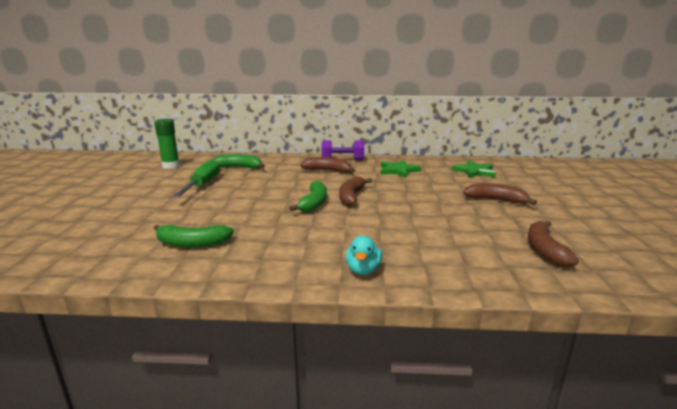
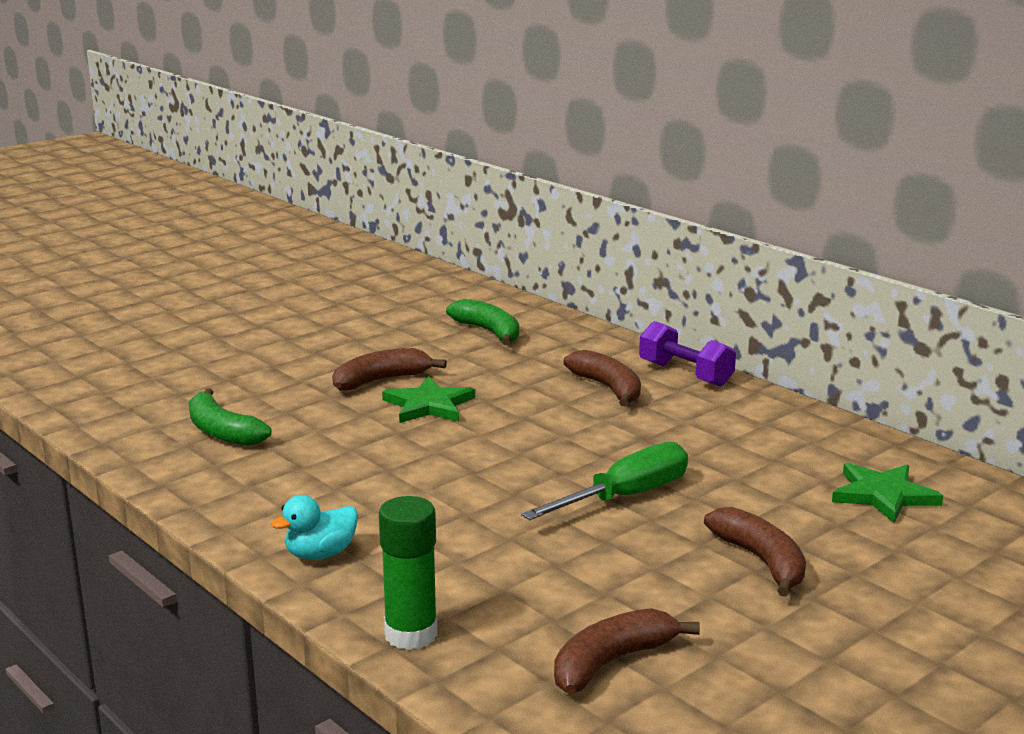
camera: 45 degrees right, 0 degrees up
green glue stick [154,119,180,169] -> green glue stick moved to [379,496,438,650]
green screwdriver [173,160,220,197] -> green screwdriver moved to [521,442,688,520]
green banana [289,181,327,212] -> none
brown banana [339,176,372,206] -> brown banana moved to [332,348,447,391]
green star [381,160,421,178] -> green star moved to [382,376,475,423]

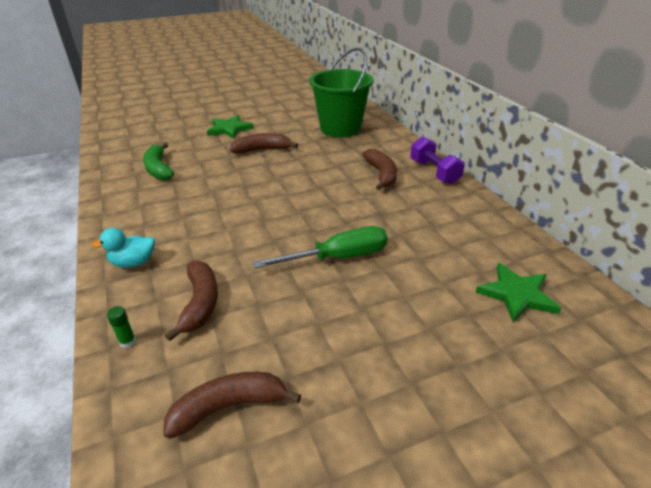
camera: 20 degrees right, 15 degrees up
green glue stick [379,496,438,650] -> green glue stick [107,306,136,348], size x0.45
green star [382,376,475,423] -> green star moved to [207,115,254,139]
green banana [446,299,519,345] -> green bucket [309,47,374,137]
brown banana [704,507,806,597] -> brown banana moved to [165,261,218,341]

